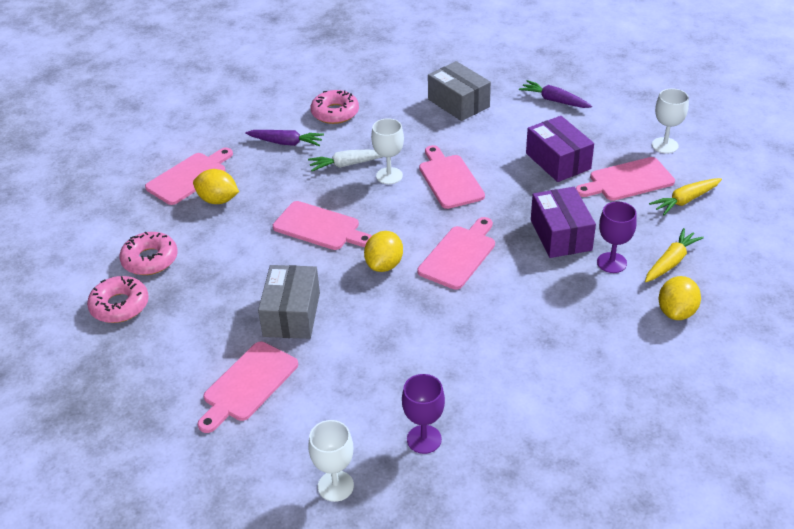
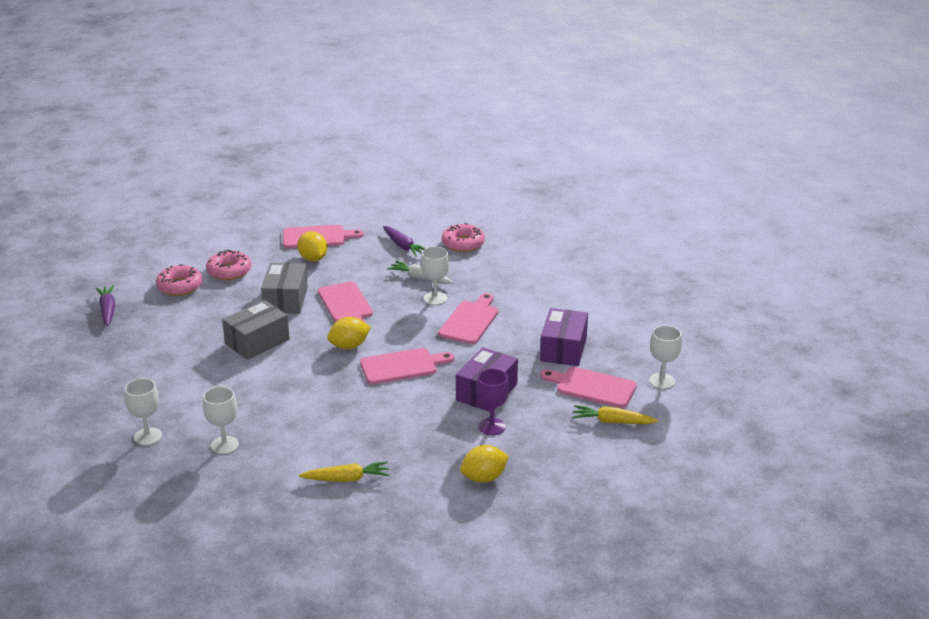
camera: 40 degrees right, 10 degrees down
pink cutting board [198,342,298,433] -> none
purple goblet [402,374,445,454] -> white goblet [203,386,239,454]
grey box [428,61,491,121] -> grey box moved to [261,263,308,314]
purple carrot [519,80,592,108] -> purple carrot moved to [96,285,115,326]
yellow carrot [645,228,704,282] -> yellow carrot moved to [299,461,389,482]

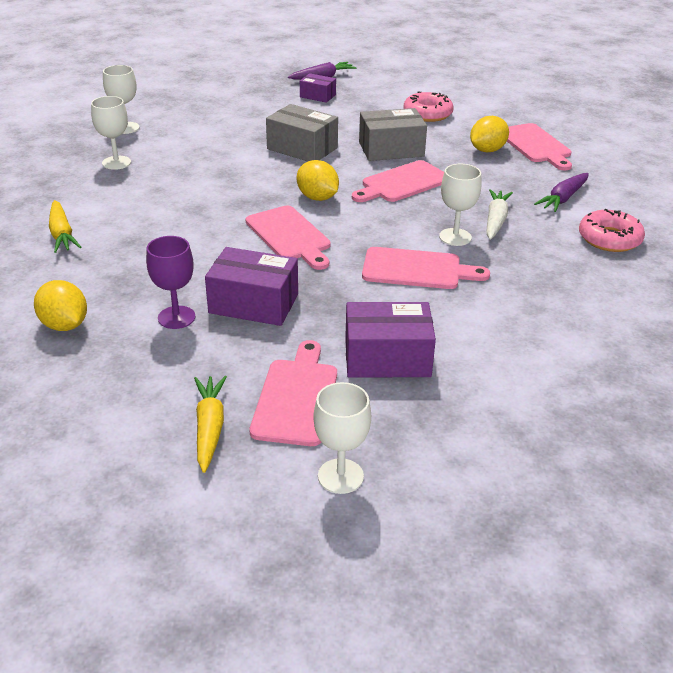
camera: 75 degrees right, 5 degrees up
pink donut [156,264,203,296] -> none
none -> purple box [300,73,336,103]

